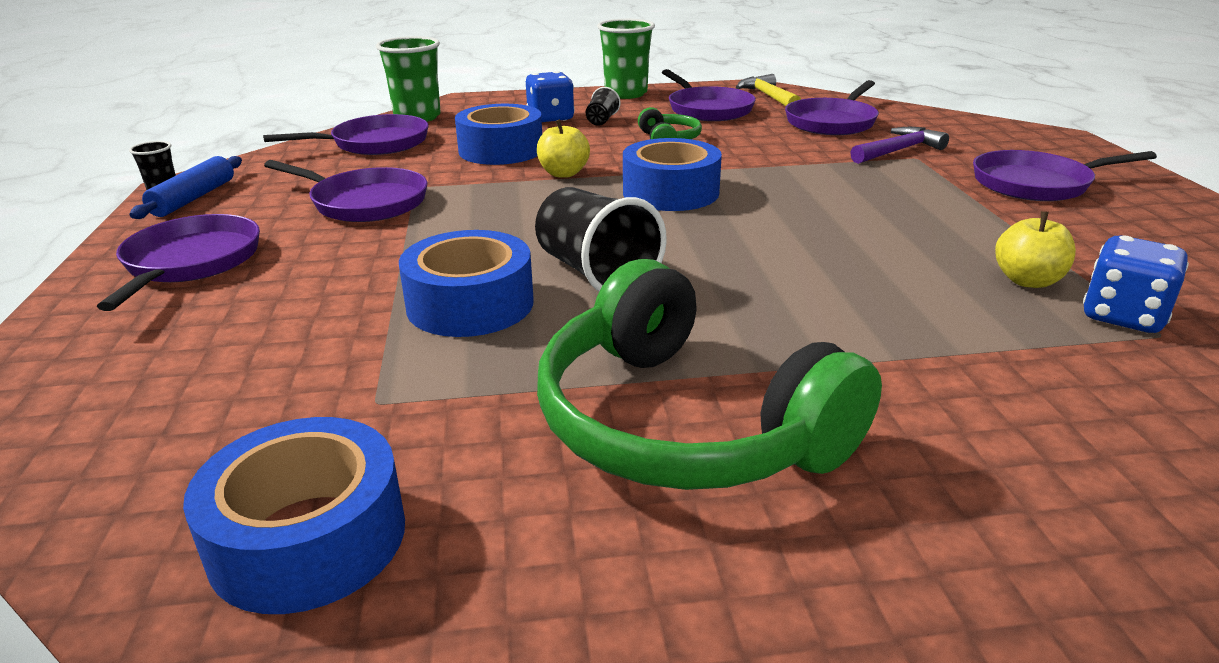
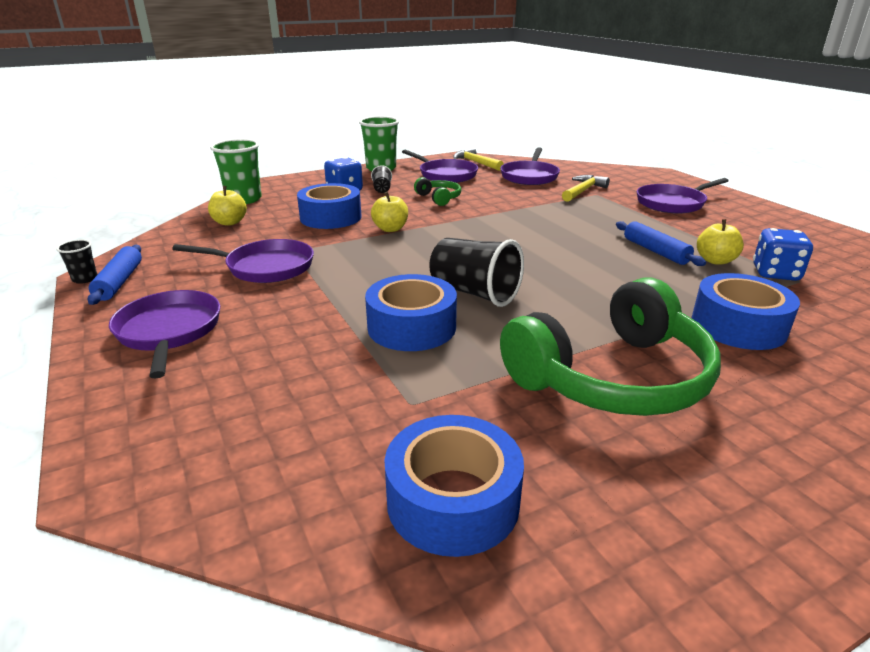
camera: 20 degrees left, 0 degrees up
purple pan [263,114,428,155] -> yellow apple [208,186,247,225]
green headphones [537,259,882,490] -> green headphones turned 60 degrees counterclockwise [500,277,721,416]
blue tape [623,138,722,211] -> blue tape moved to [692,273,800,350]
purple hammer [850,127,949,164] -> yellow hammer [562,175,610,202]
none -> blue rolling pin [616,221,706,266]

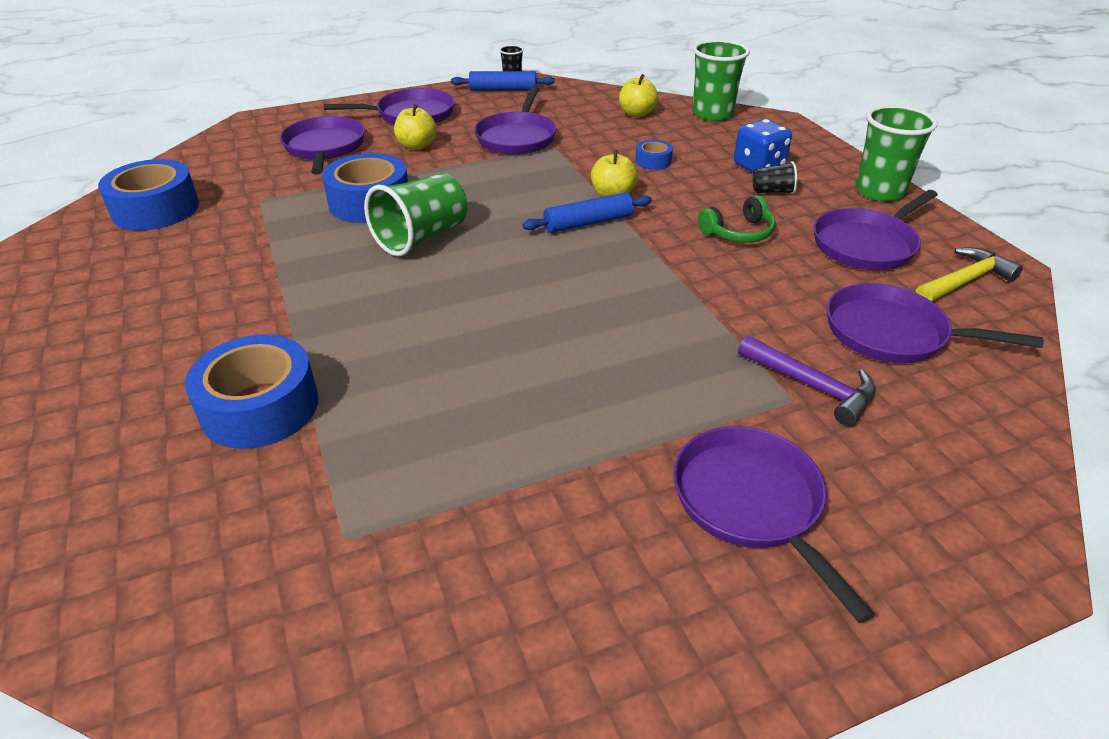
camera: 95 degrees right, 10 degrees up
blue tape [297,183,361,229] -> blue tape [635,140,673,170], size x0.49
black cup [429,238,524,307] -> green cup [364,173,467,256]
green headphones [500,277,721,416] -> none
yellow hammer [562,175,610,202] -> purple hammer [738,335,876,426]
blue rolling pin [616,221,706,266] -> blue rolling pin moved to [522,192,652,233]
yellow apple [697,219,744,265] -> yellow apple moved to [394,104,437,150]
blue dice [753,228,813,281] -> none
none -> purple pan [280,116,365,175]

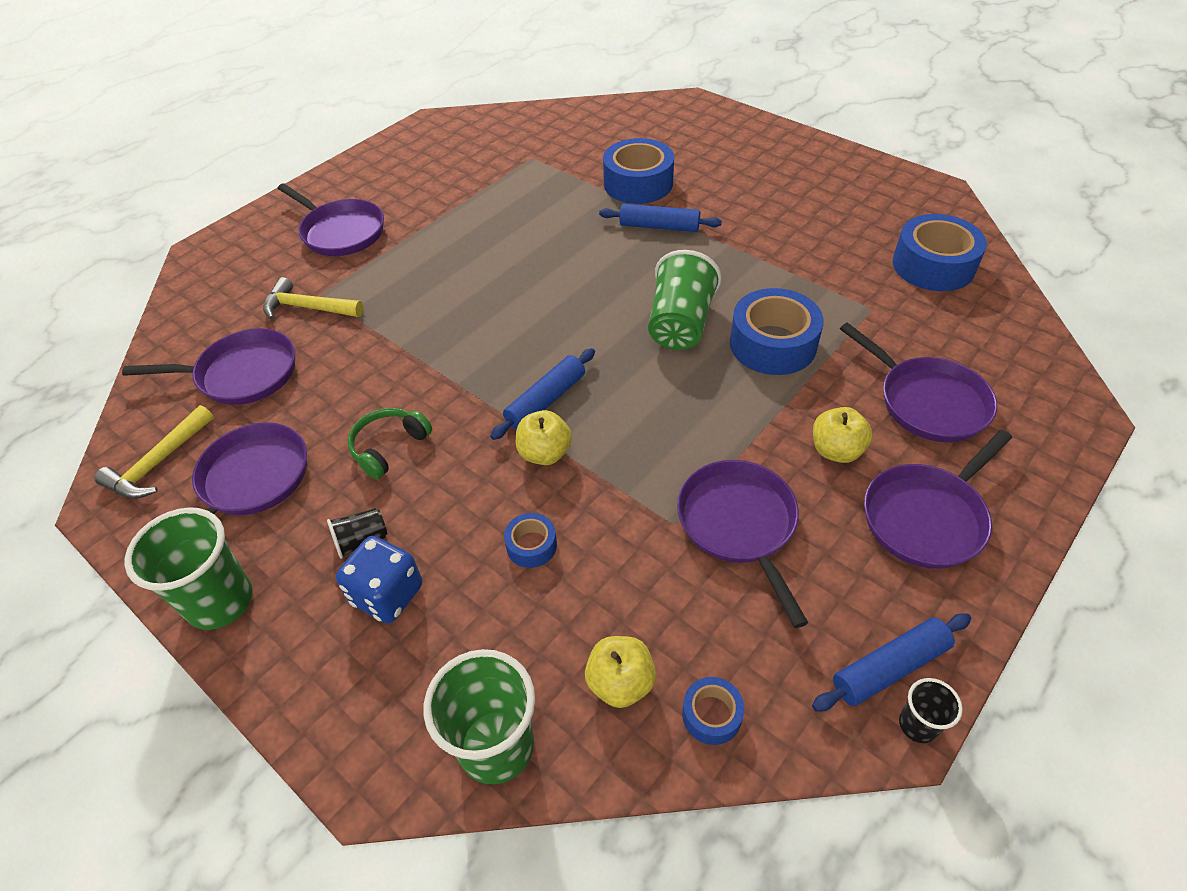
camera: 155 degrees right, 10 degrees up
purple hammer [738,335,876,426] -> yellow hammer [263,277,364,320]
none -> blue rolling pin [599,204,722,232]
none -> blue tape [682,677,744,745]

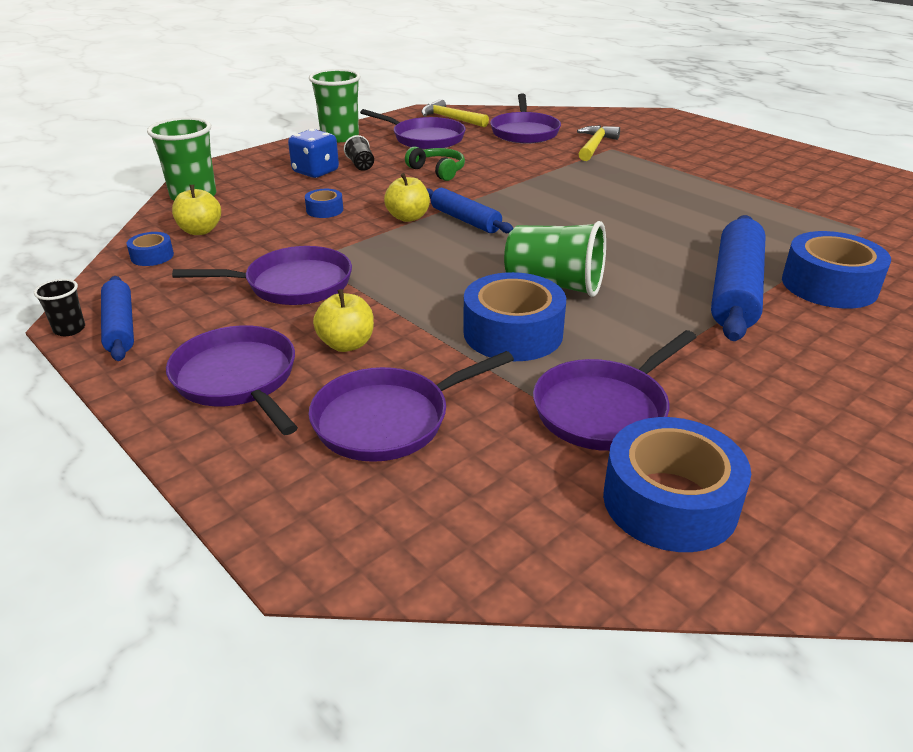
camera: 95 degrees right, 15 degrees down
purple pan [278,183,384,256] -> purple pan moved to [533,330,696,451]
blue rolling pin [599,204,722,232] -> blue rolling pin [711,215,766,341], size x1.69

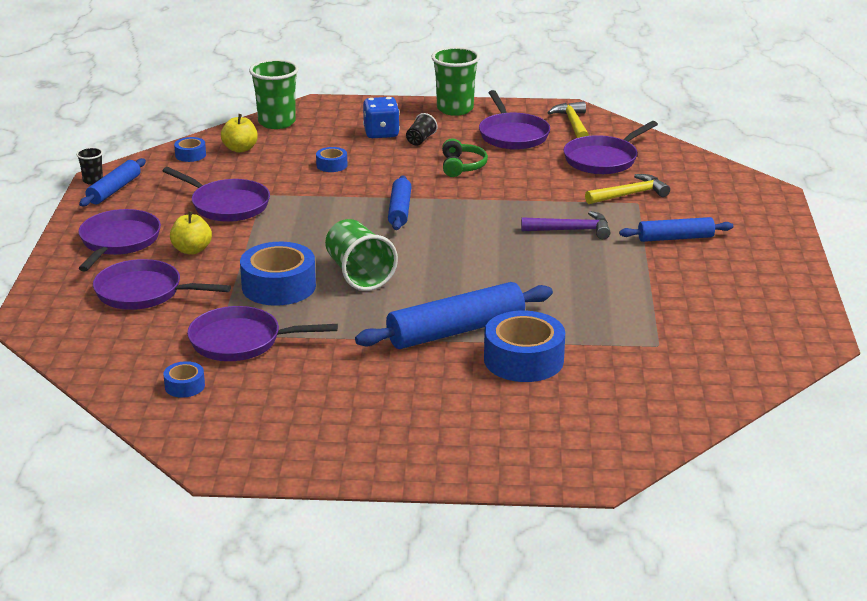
camera: 45 degrees right, 5 degrees down
yellow apple [384,173,430,222] -> none
blue tape [603,417,751,552] -> blue tape [163,361,205,398], size x0.49
none -> purple hammer [521,211,611,239]
none -> blue rolling pin [619,217,733,242]

